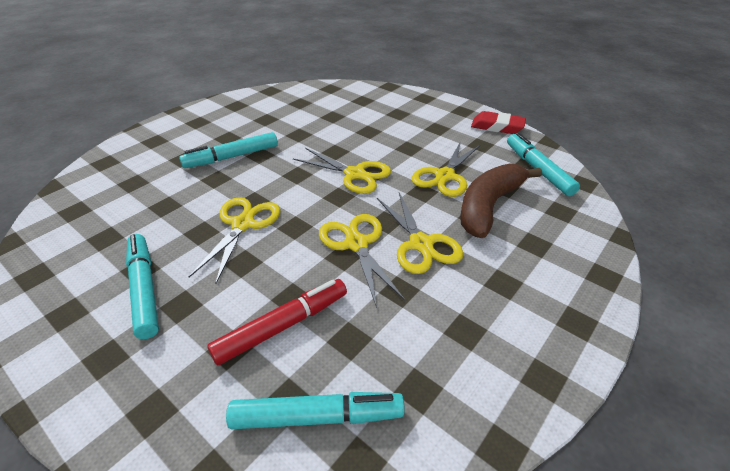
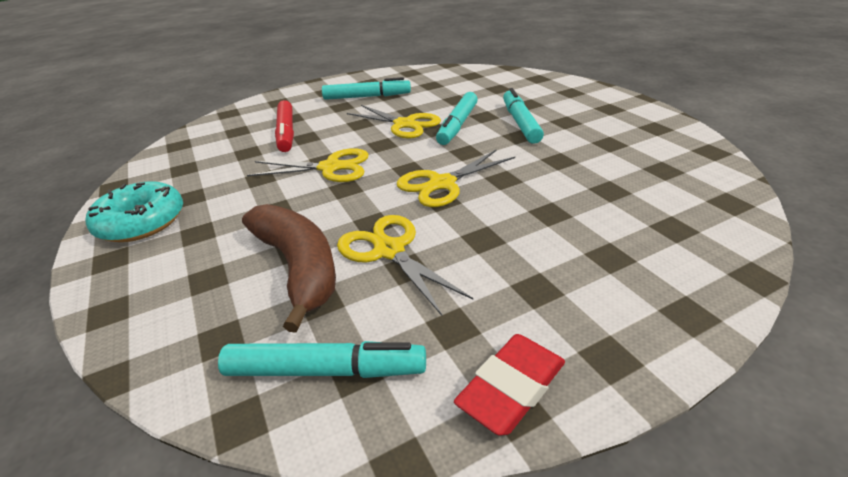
camera: 115 degrees right, 5 degrees down
turquoise marker [226,392,405,429] -> turquoise marker moved to [436,92,478,145]
yellow scissors [377,193,464,274] -> none
none -> turquoise donut [86,181,183,242]

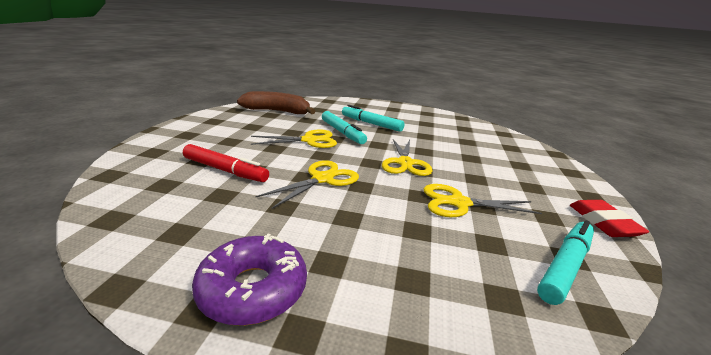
camera: 55 degrees left, 10 degrees down
turquoise donut [86,181,183,242] -> purple donut [192,234,307,326]
brown banana [242,204,336,333] -> brown banana moved to [237,91,315,114]
turquoise marker [322,77,411,100] -> none

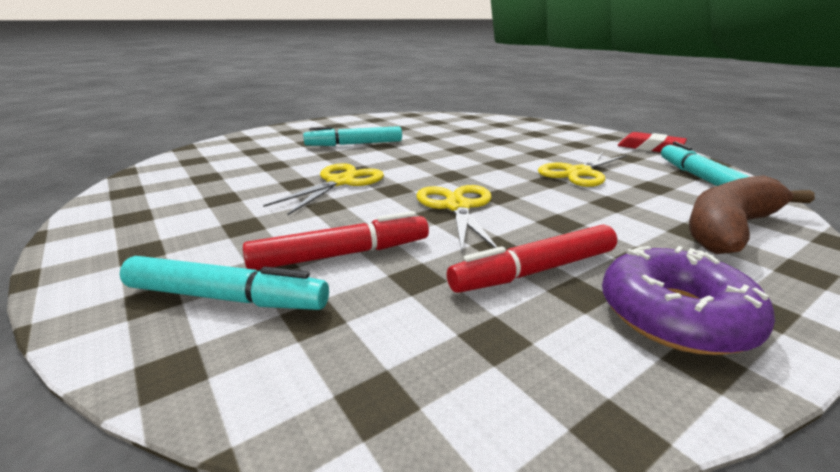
camera: 45 degrees left, 0 degrees up
brown banana [237,91,315,114] -> brown banana moved to [689,175,815,254]
turquoise marker [322,111,367,144] -> turquoise marker moved to [120,256,329,310]
yellow scissors [382,139,433,176] -> none
none -> red marker [447,224,617,293]

